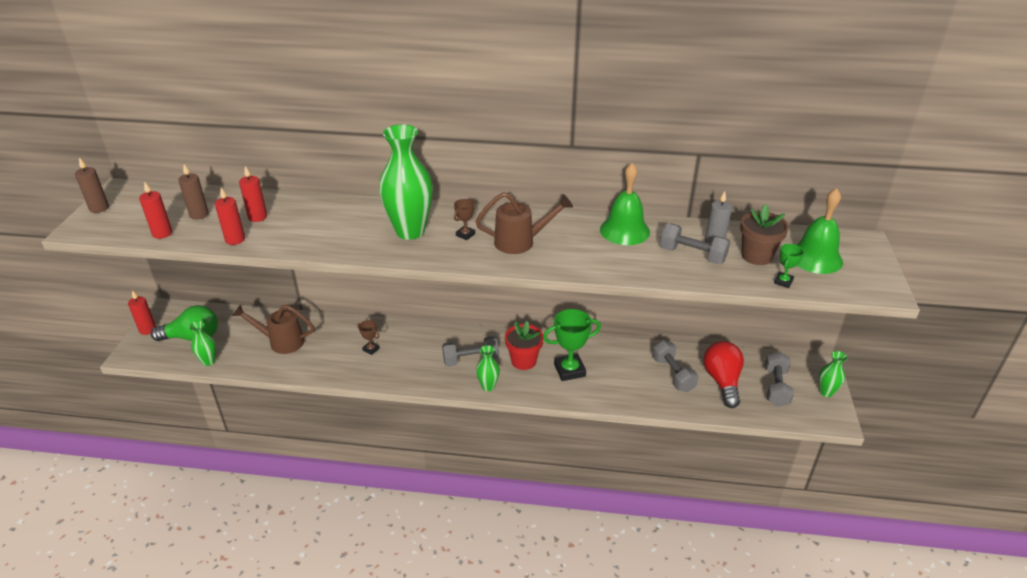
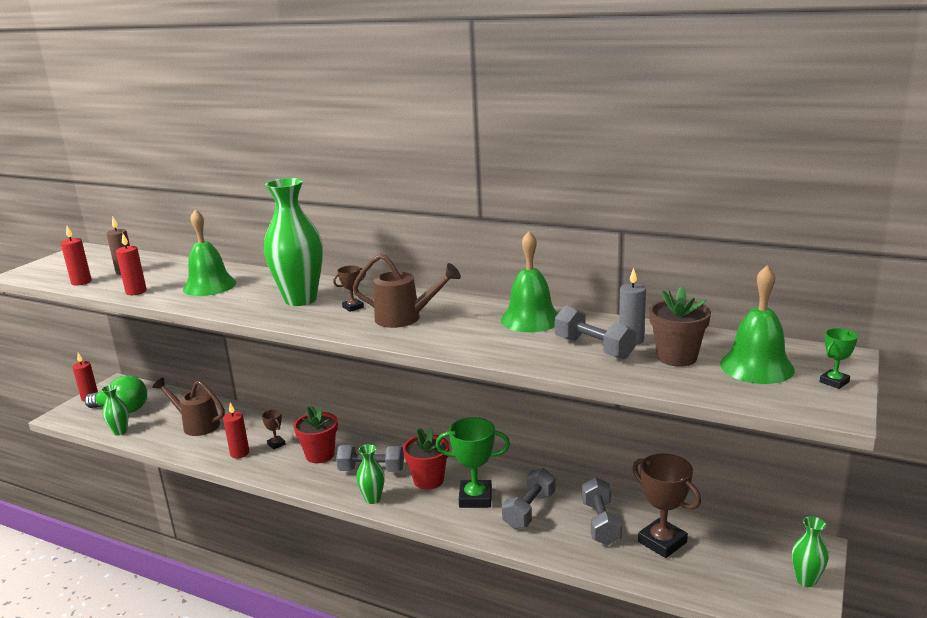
camera: 20 degrees right, 15 degrees down
brown candle [75,158,109,213] -> none
red candle [239,166,267,222] -> red candle moved to [223,403,249,458]
red light bulb [703,341,744,408] -> brown trophy [632,454,701,558]
grey dumbbell [765,352,794,407] -> grey dumbbell moved to [502,468,556,529]
green trophy [774,244,804,288] -> green trophy moved to [820,328,858,389]
none -> green bell [183,209,236,296]
none -> red flower pot [294,406,338,463]

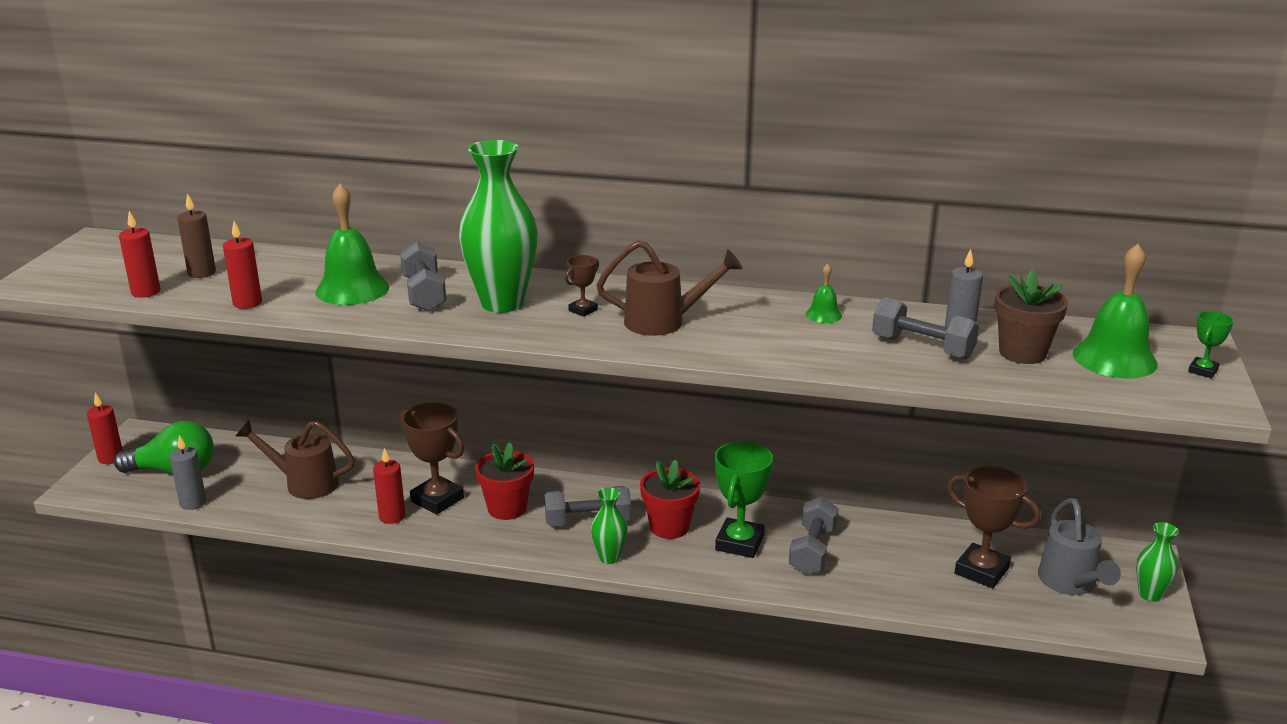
camera: 15 degrees left, 5 degrees up
green vase [101,384,129,436] -> grey candle [170,435,206,510]
brown trophy [262,409,286,450] -> brown trophy [400,402,464,514], size x2.03
green trophy [436,417,510,508] -> green trophy turned 60 degrees counterclockwise [714,441,773,558]
green bell [501,231,558,332] -> green bell [806,264,842,323], size x0.48
grey dumbbell [582,477,622,545] -> grey dumbbell moved to [400,242,446,311]
none -> grey watering can [1038,498,1121,595]

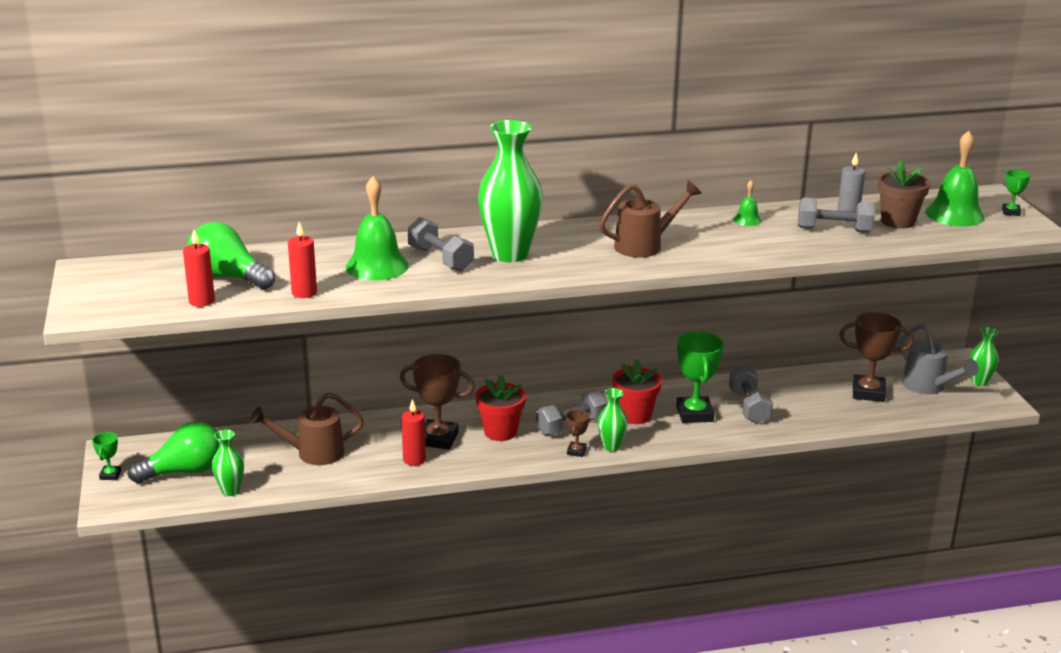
camera: 25 degrees left, 0 degrees up
red candle [87,392,123,464] -> green trophy [92,432,121,480]
grey candle [170,435,206,510] -> green vase [212,430,244,496]
brown candle [177,193,216,278] -> green light bulb [187,222,275,290]
brown trophy [565,255,599,317] -> brown trophy moved to [566,410,590,457]

